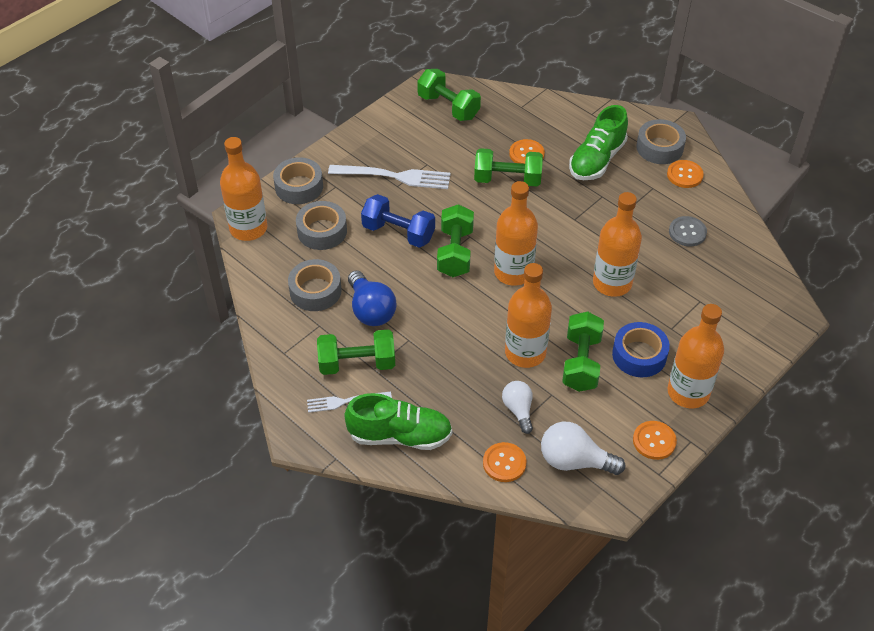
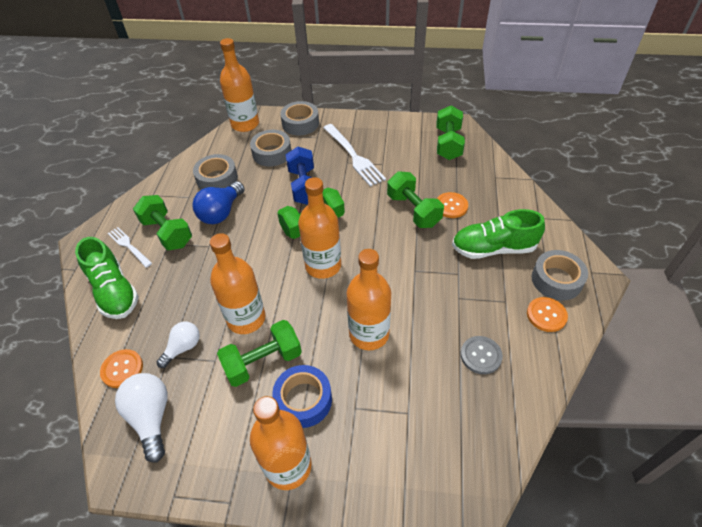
camera: 55 degrees right, 0 degrees up
orange button [633,421,677,460] -> none

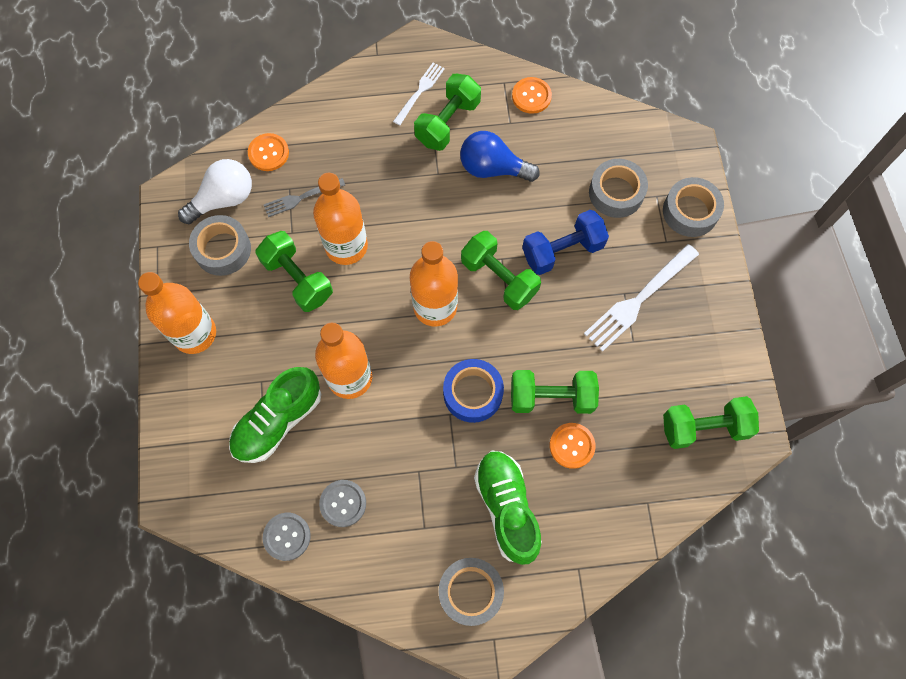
camera: 75 degrees right, 20 degrees up
green shoe [75,237,139,319] -> green shoe moved to [229,367,321,463]
white light bulb [157,321,200,368] -> grey fork [264,178,345,217]
grey tape [193,154,238,190] -> grey tape moved to [189,215,251,276]
orange bottle [220,38,259,132] -> none
blue tape [272,365,332,428] -> blue tape moved to [443,359,504,423]
green dumbbell [387,171,444,228] -> green dumbbell turned 45 degrees clockwise [511,370,599,414]
orange button [527,297,568,332] -> orange button moved to [512,77,552,114]
none -> grey button [263,513,311,561]

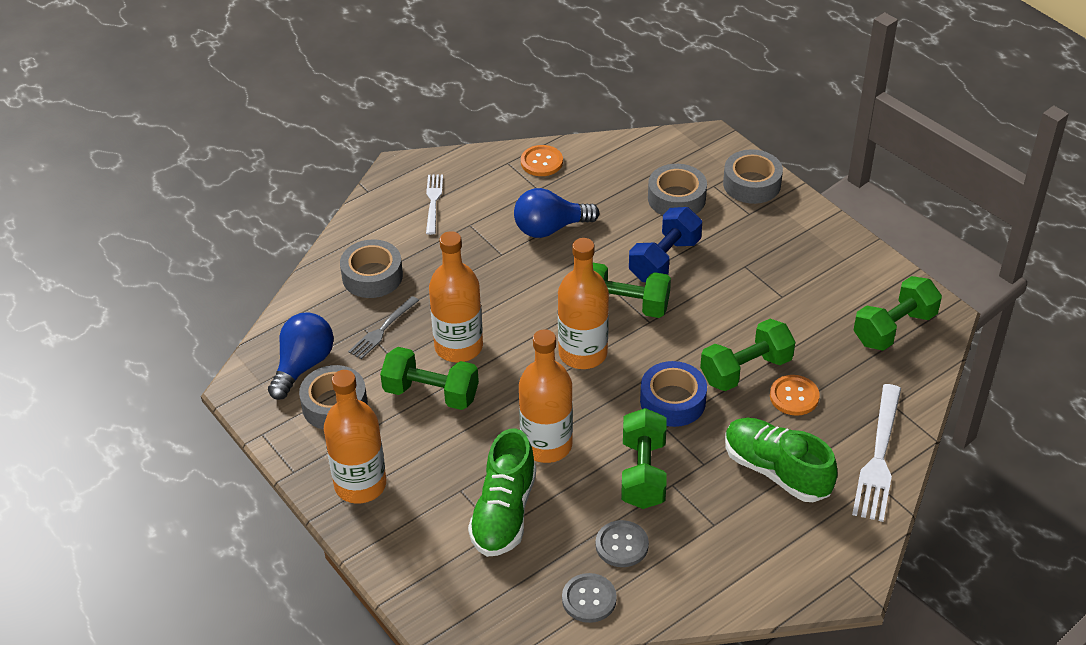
camera: 30 degrees left, 25 degrees down
white light bulb [178,159,252,224] -> blue light bulb [268,312,334,400]
orange button [248,133,289,171] -> none
green dumbbell [414,74,481,151] -> green dumbbell moved to [621,408,667,509]
grey tape [438,558,504,626] -> grey tape moved to [340,239,403,298]
white fork [584,244,699,352] -> white fork moved to [852,384,901,522]

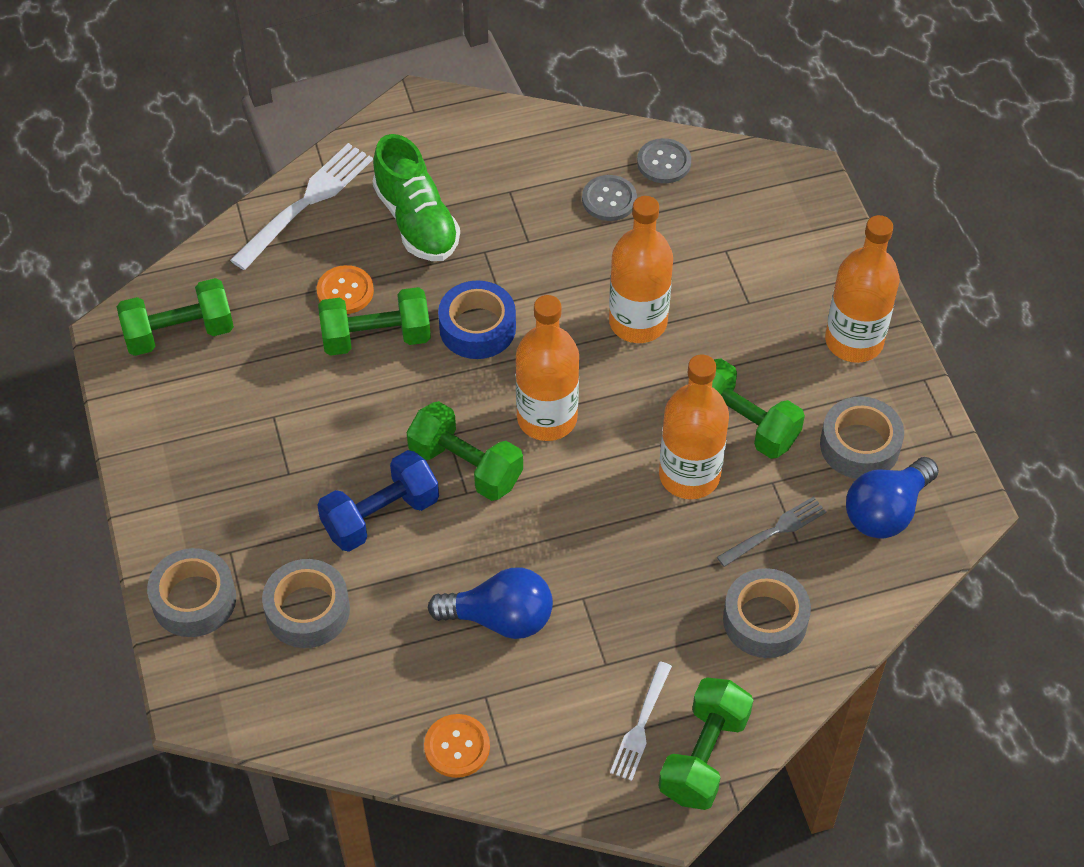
camera: 160 degrees left, 10 degrees up
green shoe [468,428,536,557] -> none
green dumbbell [621,408,667,509] -> green dumbbell moved to [658,677,753,810]

